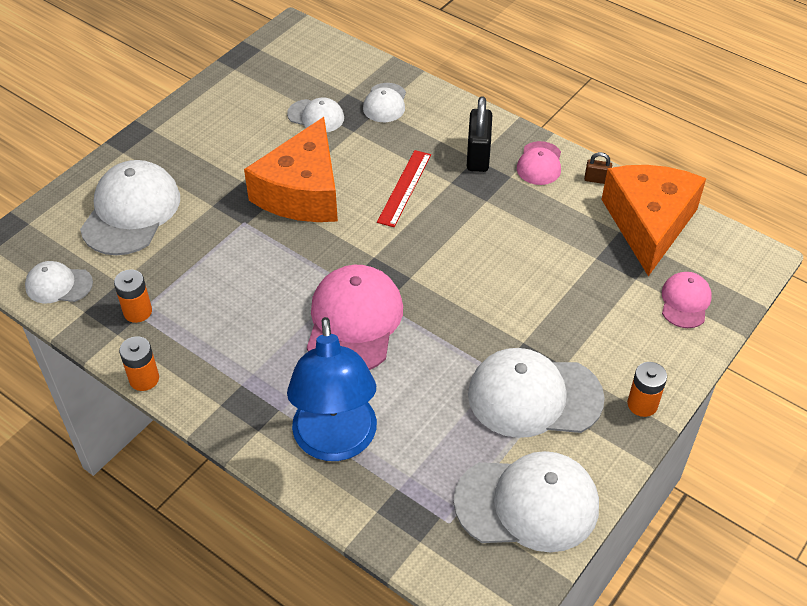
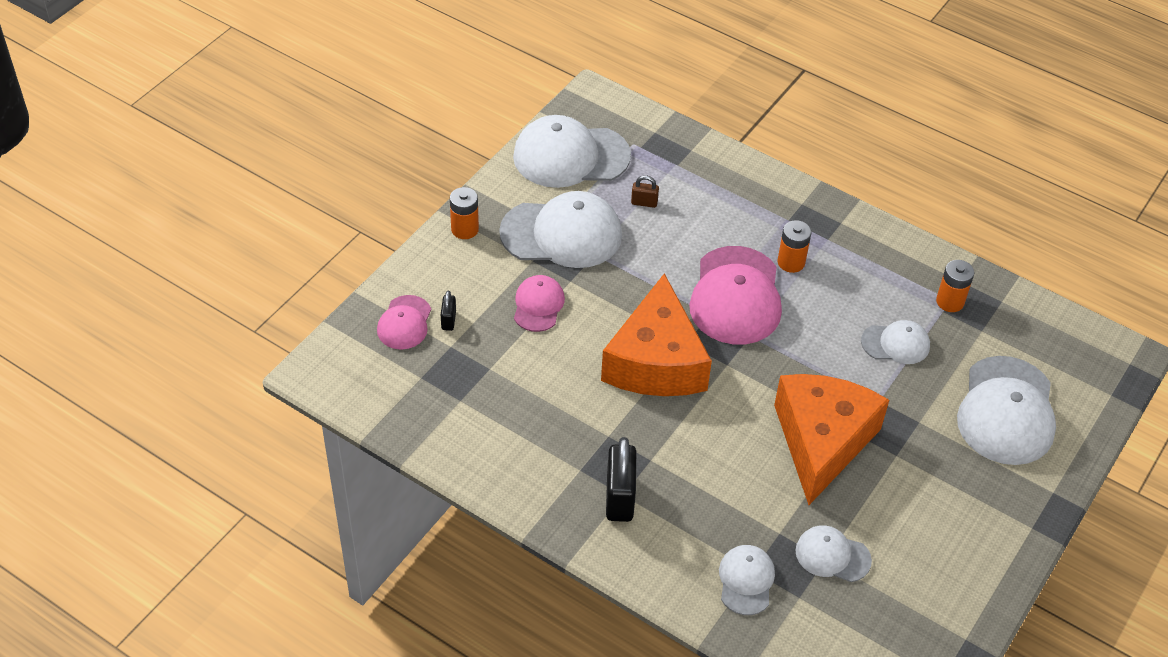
camera: 175 degrees right, 0 degrees up
white cap [25,261,93,303] -> white cap moved to [861,320,930,364]
orange battery [119,336,159,391] -> orange battery moved to [778,220,811,273]
blue lamp [287,317,377,461] -> none
red ruler [377,150,431,227] -> none
pink cap [517,141,561,185] -> pink cap moved to [514,275,565,332]
brown padlock [584,152,612,184] -> brown padlock moved to [631,175,659,208]
orange cheese [601,165,706,276] -> orange cheese moved to [601,273,712,396]
none -> black padlock [441,291,456,331]

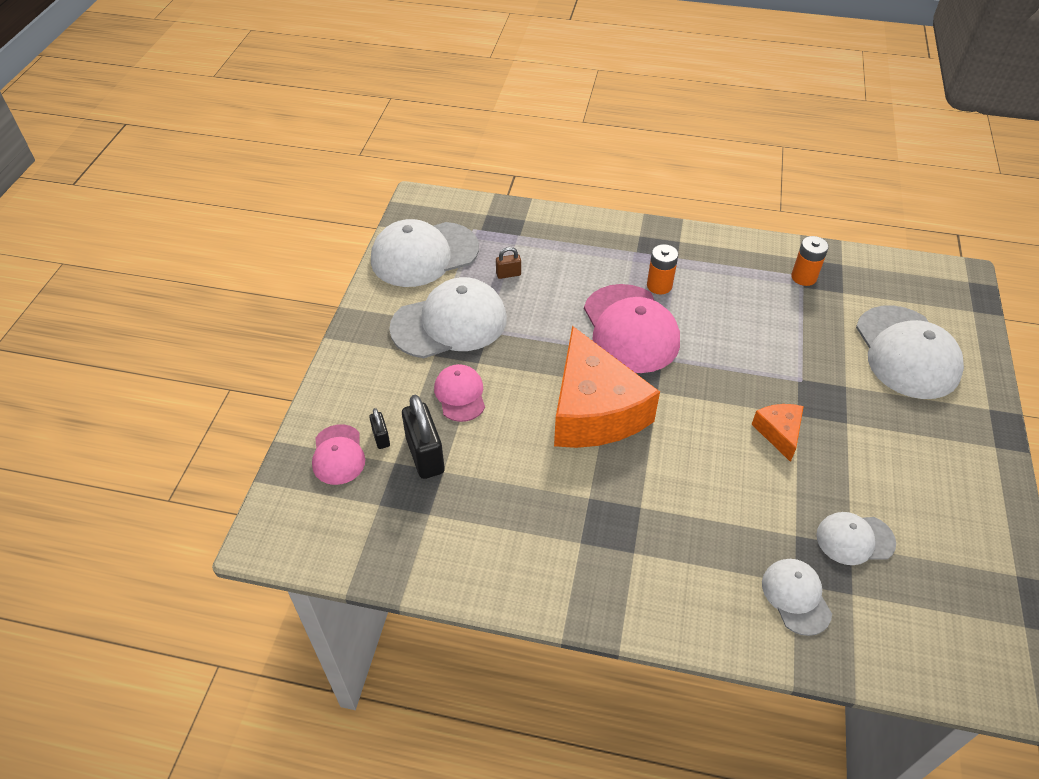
camera: 20 degrees left, 0 degrees up
orange battery [450,187,479,239] -> none
black padlock [606,437,636,522] -> black padlock moved to [402,395,445,479]
orange cheese [774,374,889,505] -> orange cheese [751,404,804,462], size x0.46
white cap [861,320,930,364] -> none

